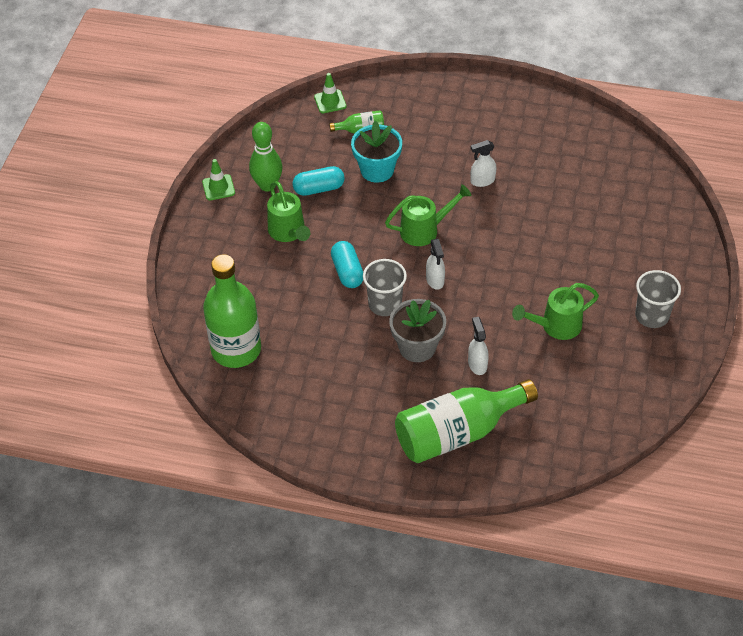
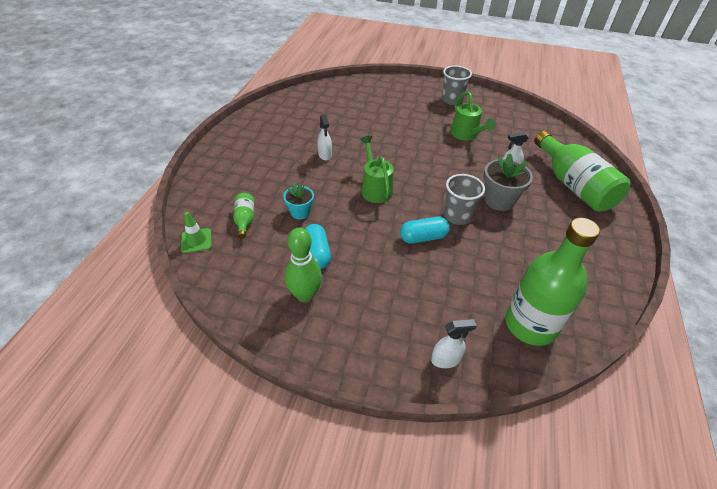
camera: 90 degrees left, 5 degrees down
green traffic cone [202,159,235,200] -> none
green watering can [267,181,310,242] -> none
turquoise flower pot [351,121,402,183] -> turquoise flower pot [284,183,314,219], size x0.63
white spray bottle [426,239,445,290] -> white spray bottle moved to [431,319,477,368]

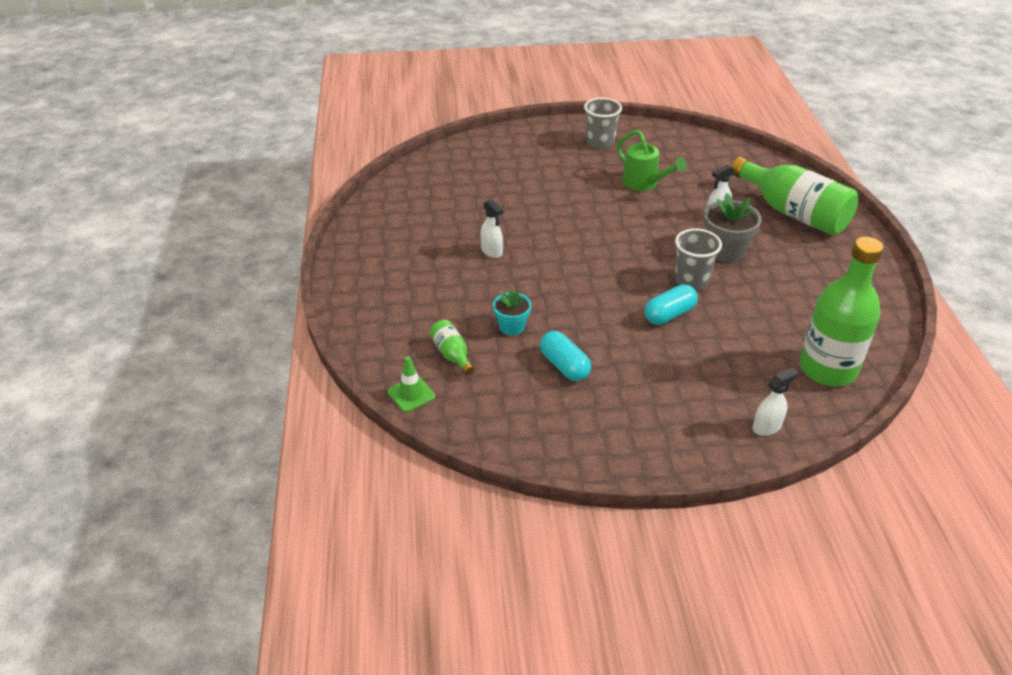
camera: 20 degrees left, 5 degrees down
green bowling pin [285,228,322,302] -> none
green watering can [360,136,394,203] -> none

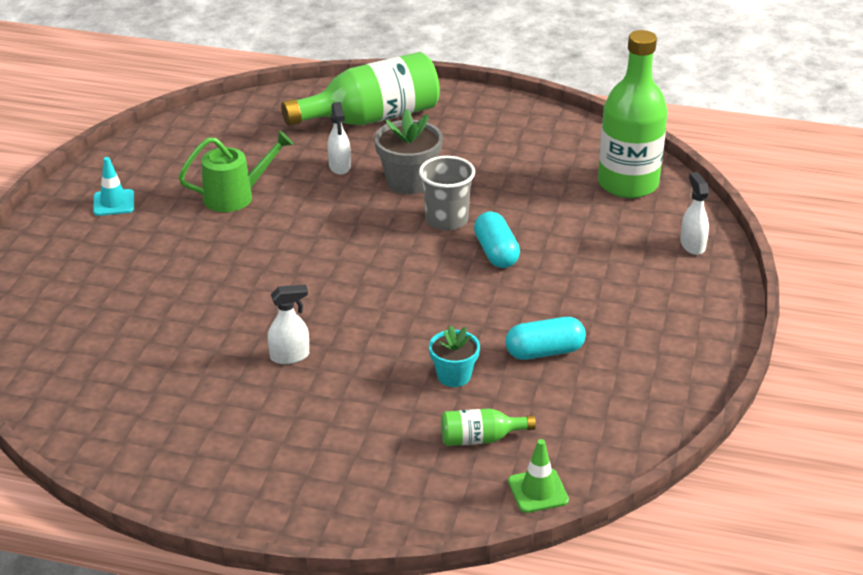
camera: 70 degrees left, 5 degrees down
grey cup [584,98,622,149] -> turquoise traffic cone [93,157,134,216]

